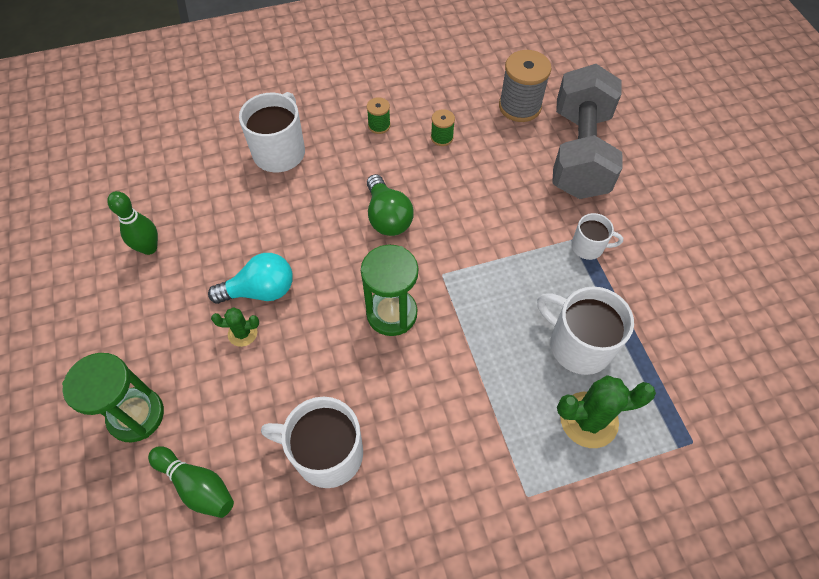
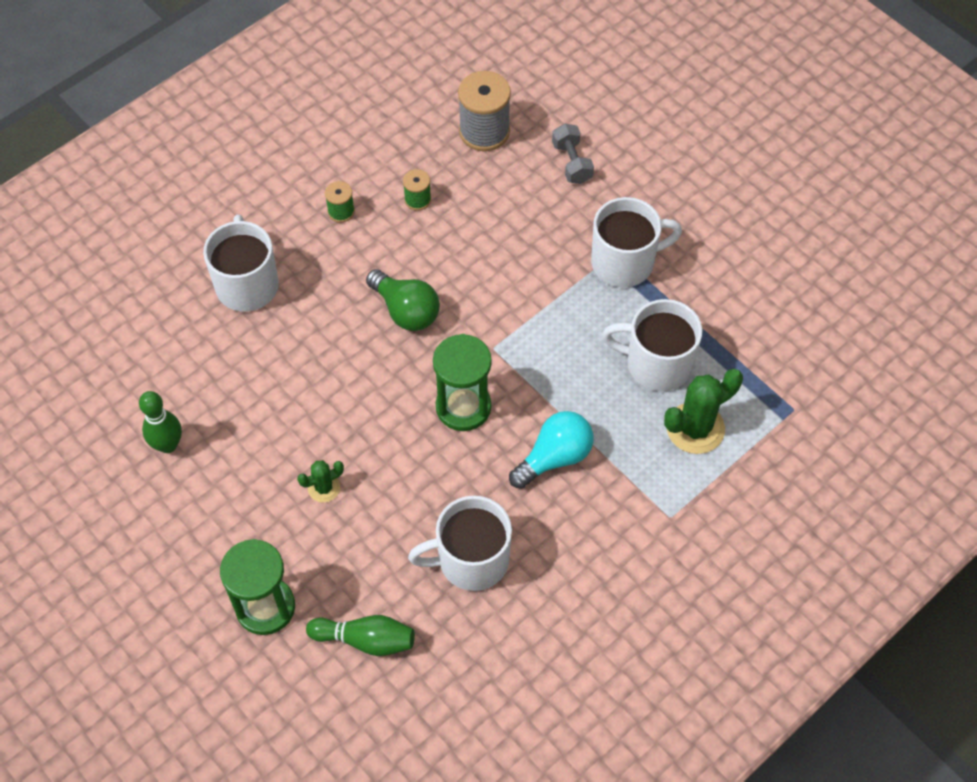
camera: 25 degrees left, 0 degrees up
turquoise light bulb [208,253,293,304] -> turquoise light bulb moved to [509,411,594,489]
grey dumbbell [552,64,623,199] -> grey dumbbell [552,124,594,184], size x0.41
white mug [571,213,623,260] -> white mug [591,197,682,287], size x1.77

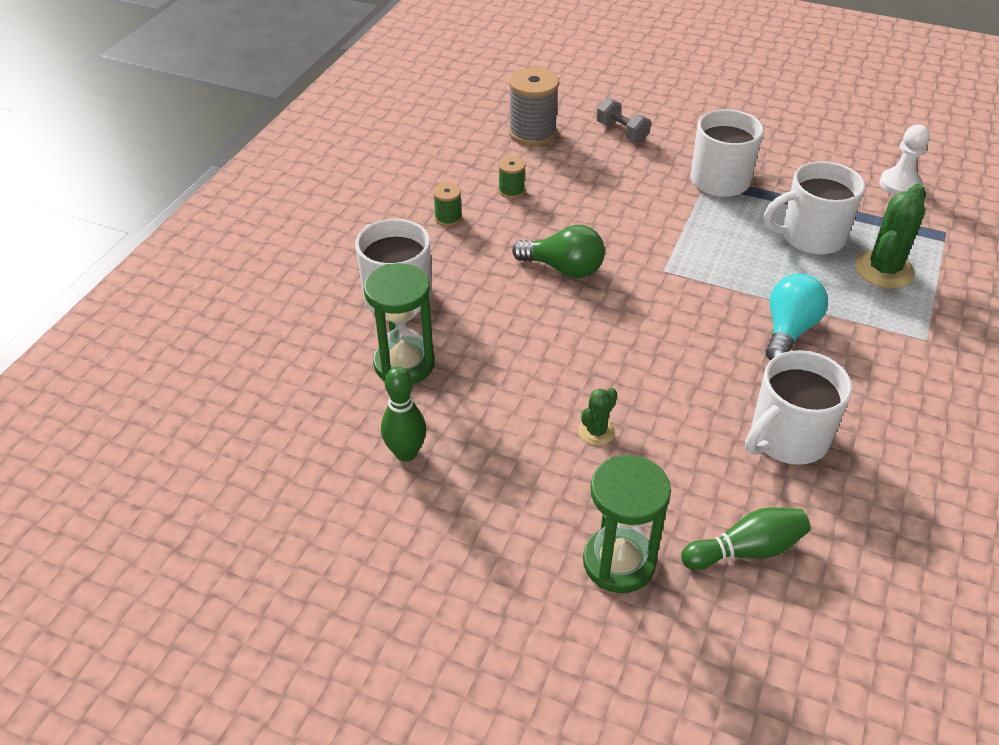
camera: 25 degrees left, 15 degrees down
green hourglass [433,334,492,431] -> green hourglass moved to [364,263,435,384]
none -> white pawn [879,125,930,195]

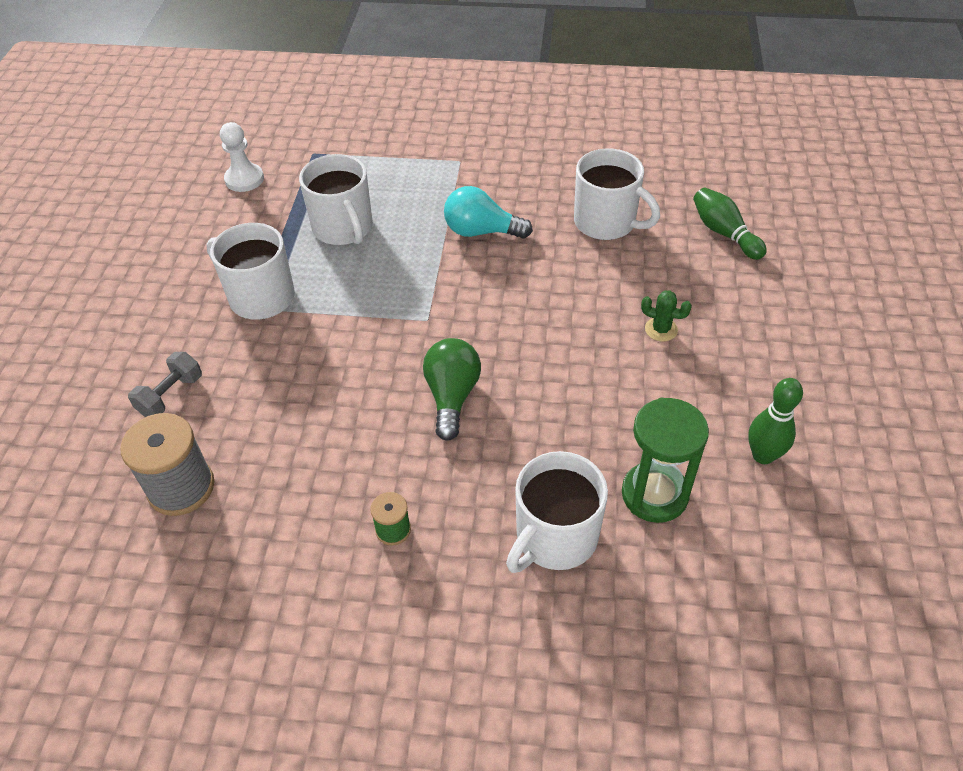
camera: 105 degrees left, 5 degrees up
green spool [498,156,525,199] -> none
green hourglass [583,455,671,593] -> none
green cactus [855,184,926,288] -> none

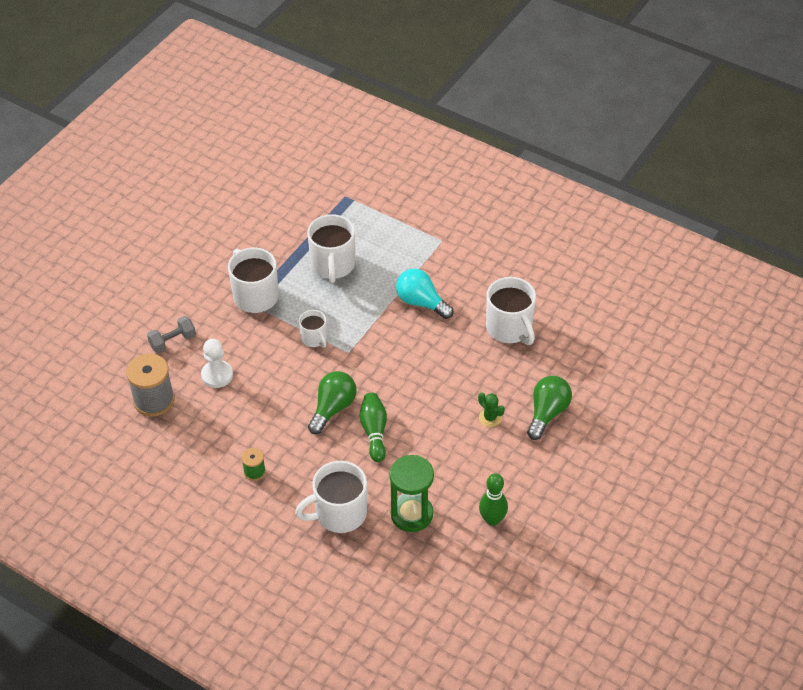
camera: 25 degrees right, 0 degrees up
white pawn [220,122,264,192] -> white pawn moved to [201,339,233,388]
green bowling pin [693,187,767,260] -> green bowling pin moved to [360,393,387,462]
none -> white mug [299,310,327,348]
none -> green light bulb [527,376,572,440]

